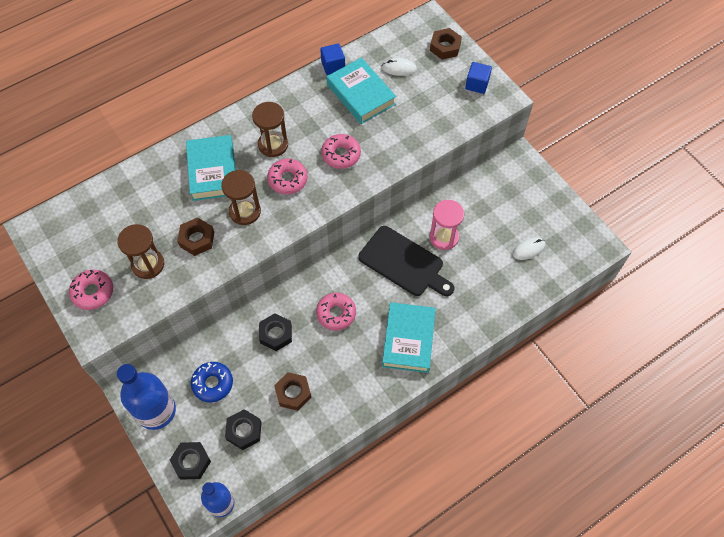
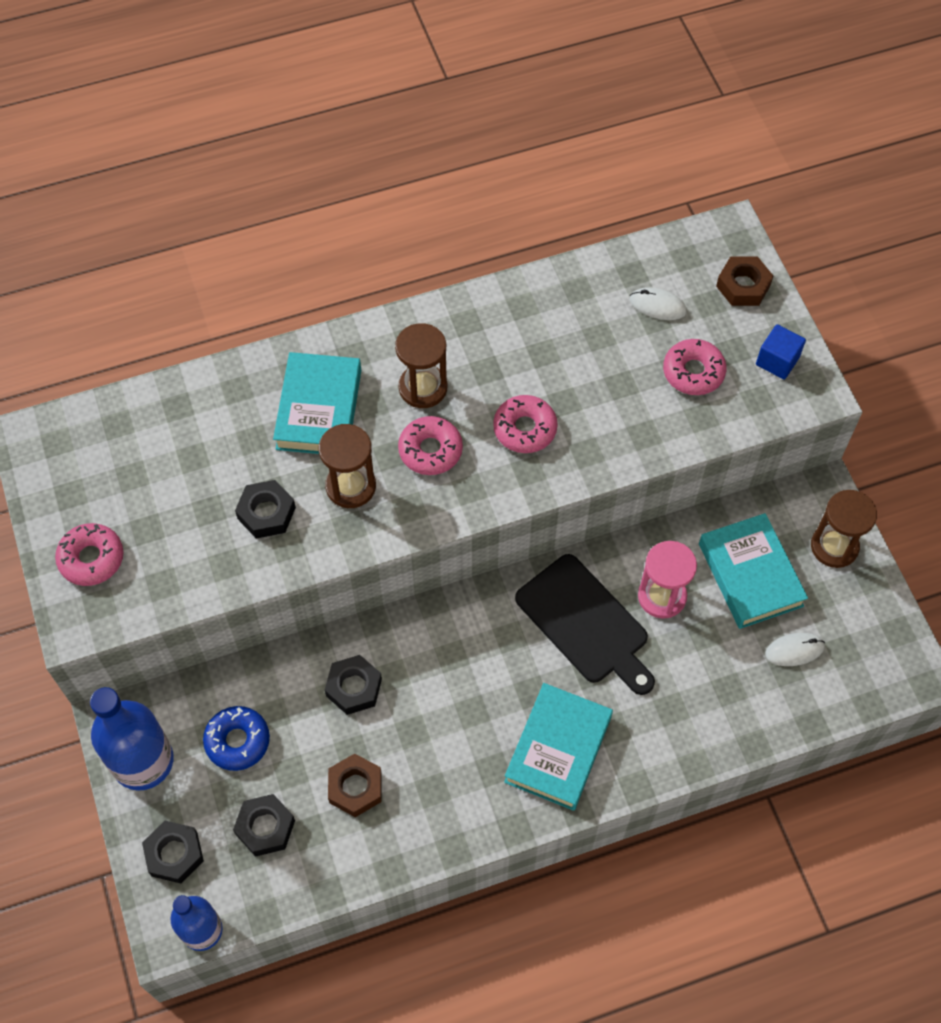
camera: 15 degrees right, 0 degrees up
brown hourglass [117,224,164,279] -> brown hourglass moved to [811,490,877,568]
brown nut [177,217,214,256] -> black nut [235,480,296,538]
pink donut [316,293,356,330] -> pink donut moved to [663,339,727,395]
blue cube [320,43,345,75] -> none
turquoise book [327,58,396,124] -> turquoise book moved to [699,513,808,629]

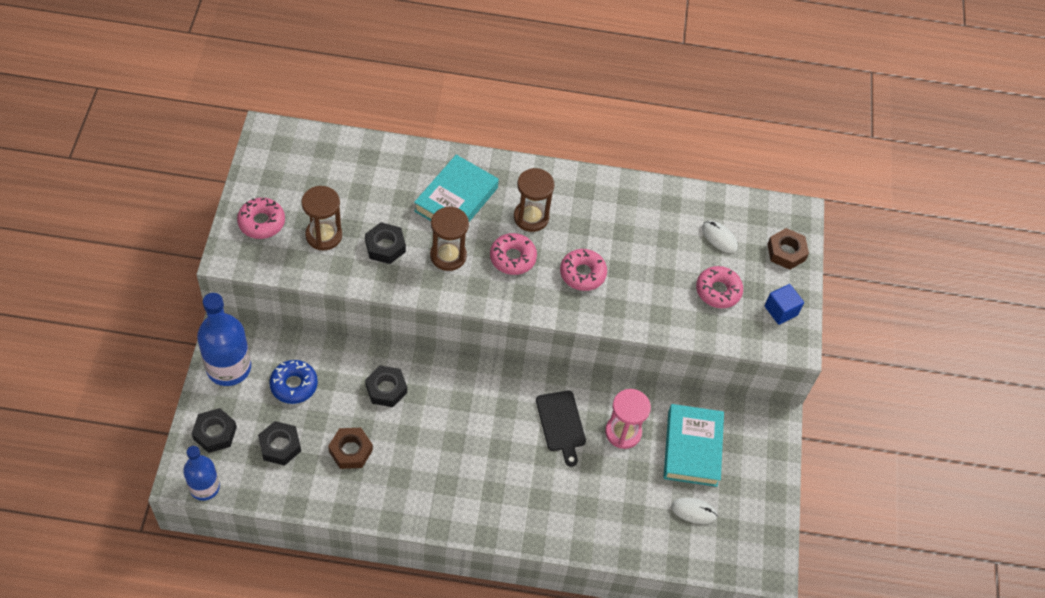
camera: 20 degrees right, 5 degrees down
turquoise book [504,683,613,811] -> none
black cutting board [515,554,655,695] -> black cutting board [536,390,586,467], size x0.66
brown hourglass [811,490,877,568] -> brown hourglass moved to [301,186,342,250]

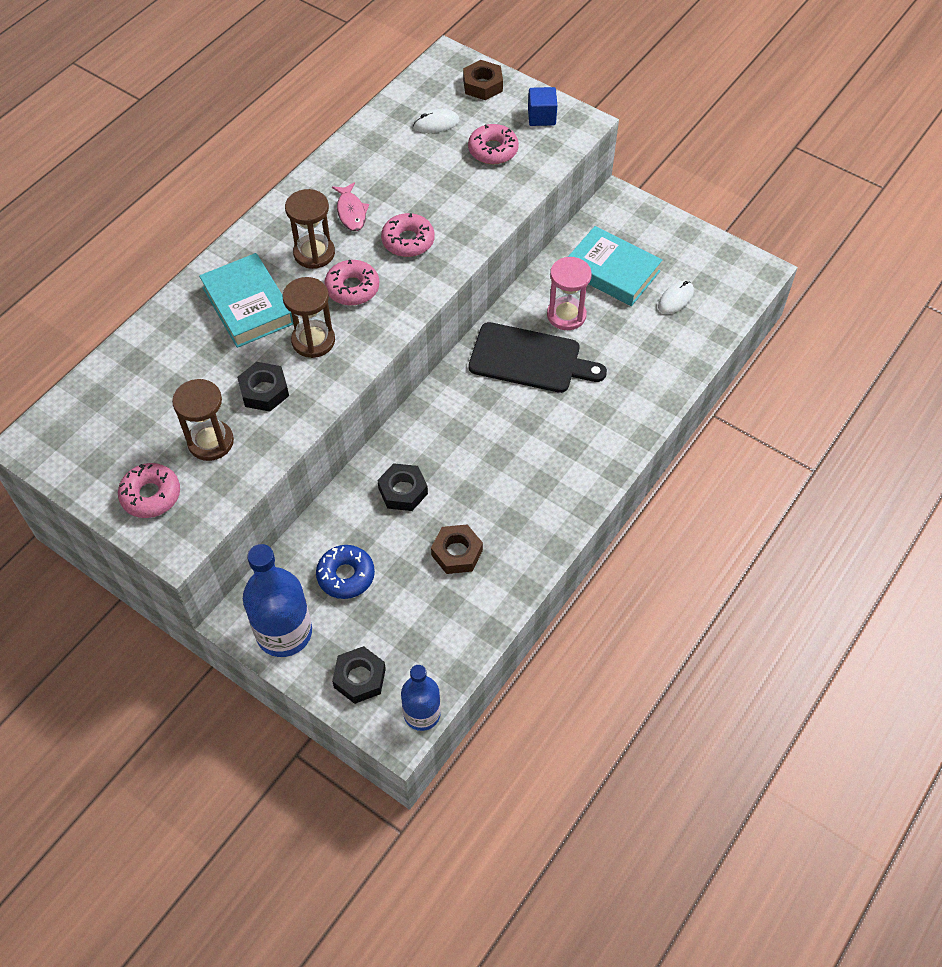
camera: 55 degrees left, 0 degrees up
black nut [258,421,301,466] -> none
black cutting board [536,390,586,467] -> black cutting board [469,322,607,393], size x1.51
none -> pink fish [332,182,369,231]

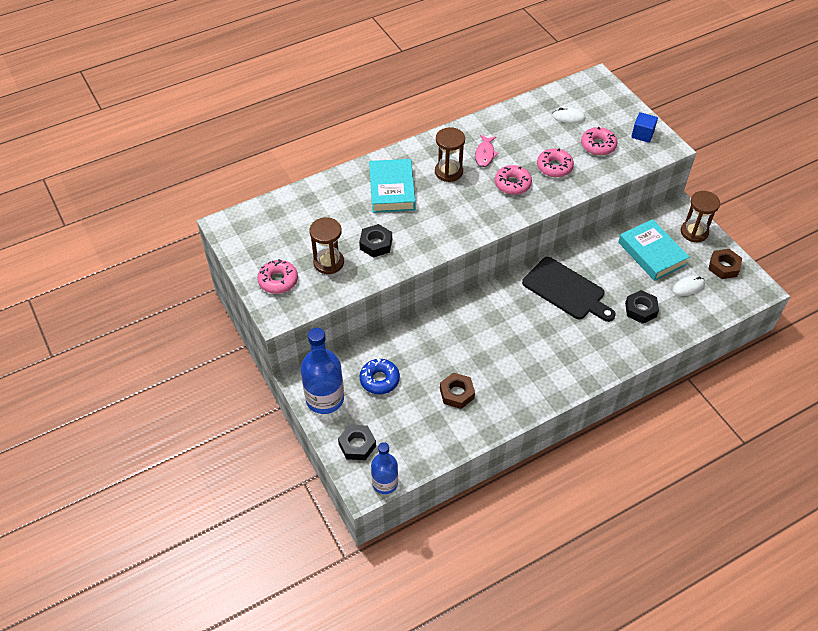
camera: 25 degrees right, 5 degrees down
brown hourglass [283,277,335,358] -> brown hourglass moved to [681,191,720,242]
pink donut [324,260,379,305] -> pink donut moved to [537,148,574,177]
black nut [377,463,428,511] -> black nut moved to [625,290,659,324]
brown nut [463,60,503,100] -> brown nut moved to [708,249,742,279]
pink hourglass [547,257,592,330] -> none

